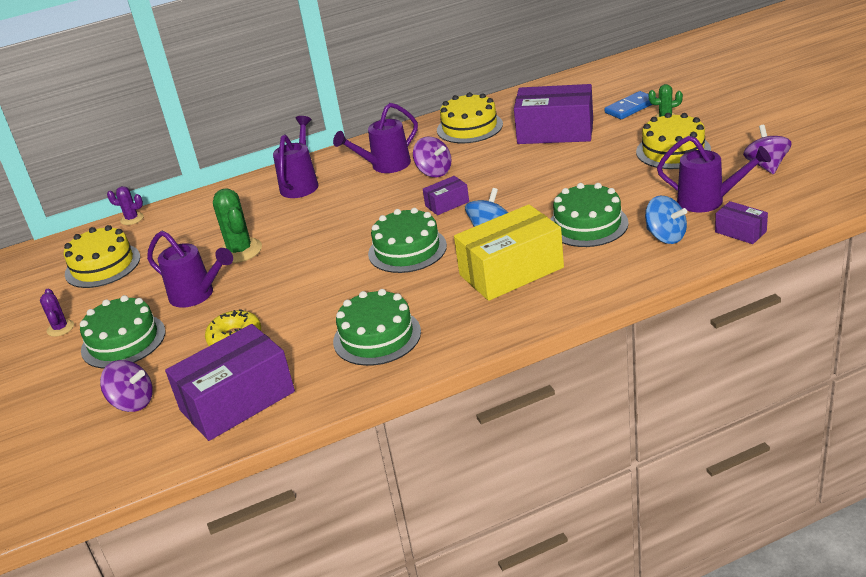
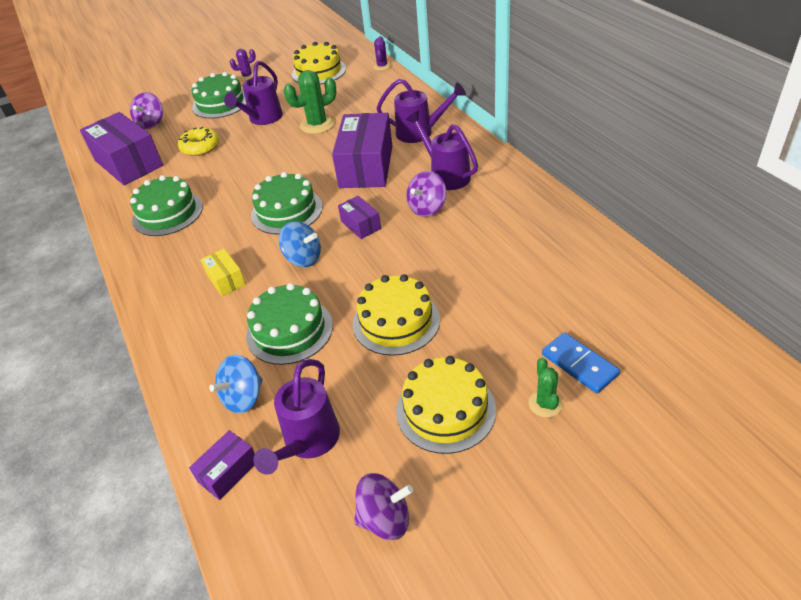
camera: 85 degrees right, 10 degrees up
yellow cake [437,92,503,143] -> yellow cake moved to [353,274,440,356]
yellow box [454,204,564,301] -> yellow box [201,249,246,296], size x0.48
purple box [514,84,593,144] -> purple box moved to [332,113,392,188]

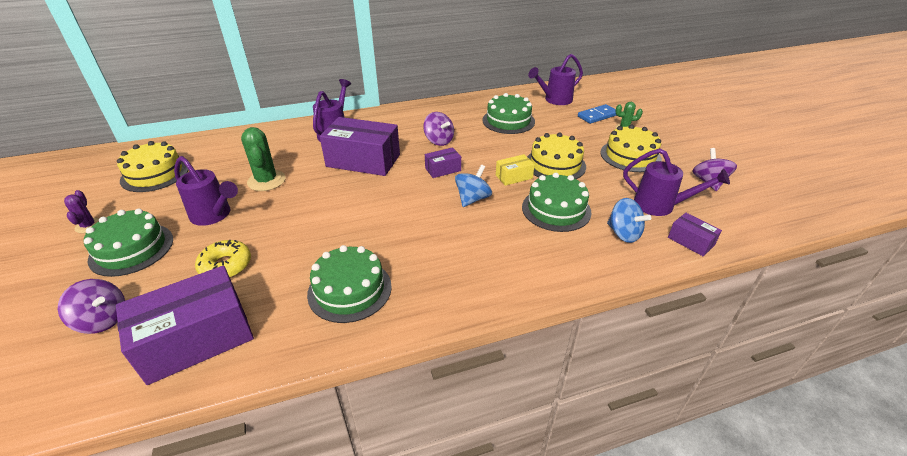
camera: 85 degrees left, 5 degrees down
yellow box [201,249,246,296] -> yellow box moved to [496,154,535,186]
green cake [251,172,323,235] -> green cake moved to [482,93,535,134]
purple cactus [373,36,391,71] -> none
purple watering can [406,111,478,190] -> purple watering can moved to [528,54,583,105]

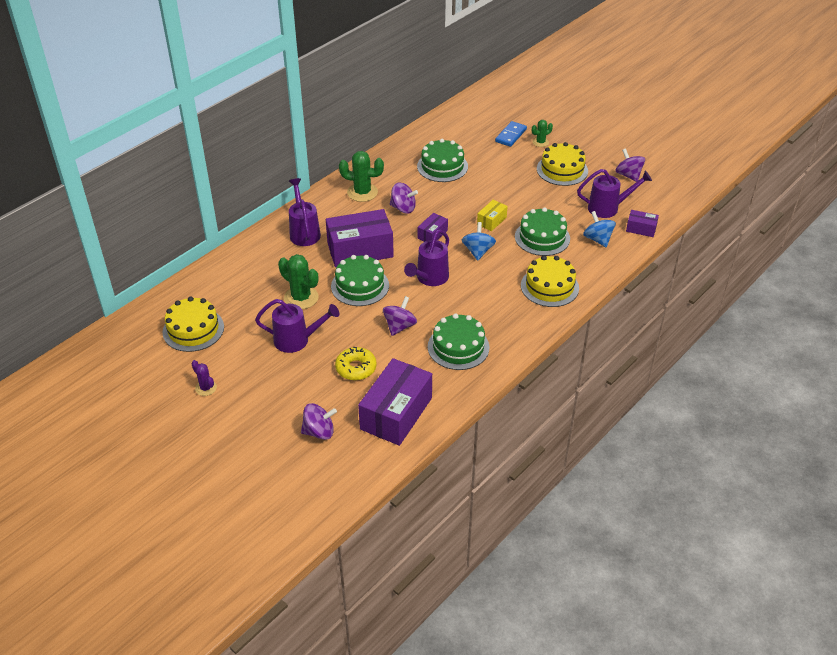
camera: 30 degrees left, 5 degrees up
green cake [84,208,173,277] -> green cake moved to [331,255,389,306]
yellow cake [527,132,586,179] -> yellow cake moved to [521,256,579,307]
purple watering can [528,54,583,105] -> purple watering can moved to [404,230,449,286]
blue spinning top [607,198,651,243] -> blue spinning top turned 135 degrees counterclockwise [583,211,616,247]
none -> green cactus [339,151,384,202]
none -> purple spinning top [383,296,417,336]

